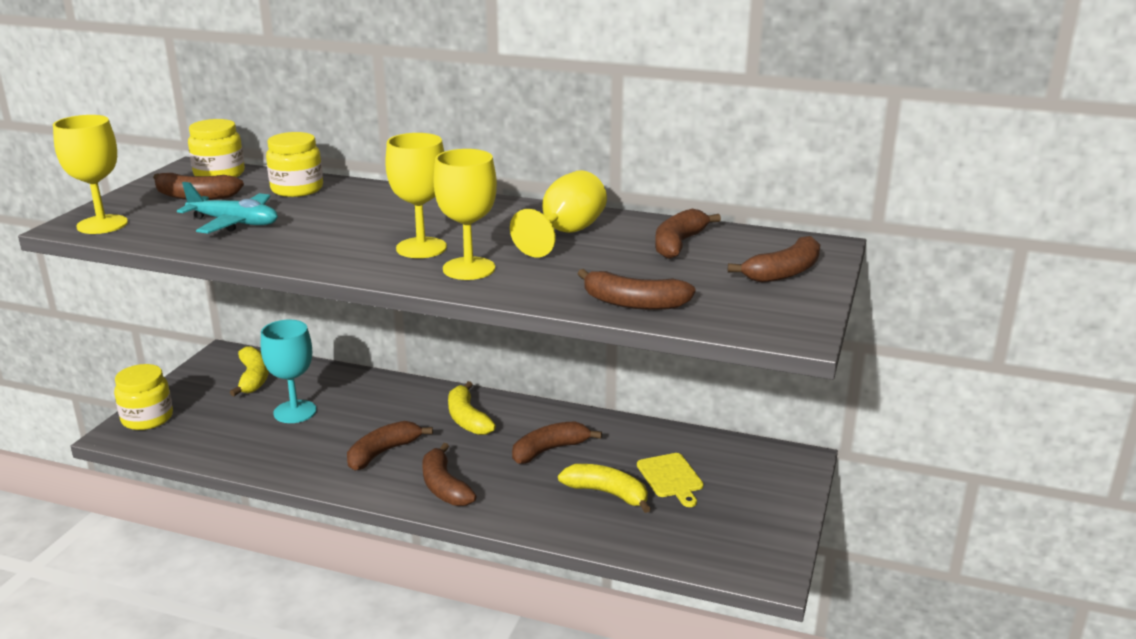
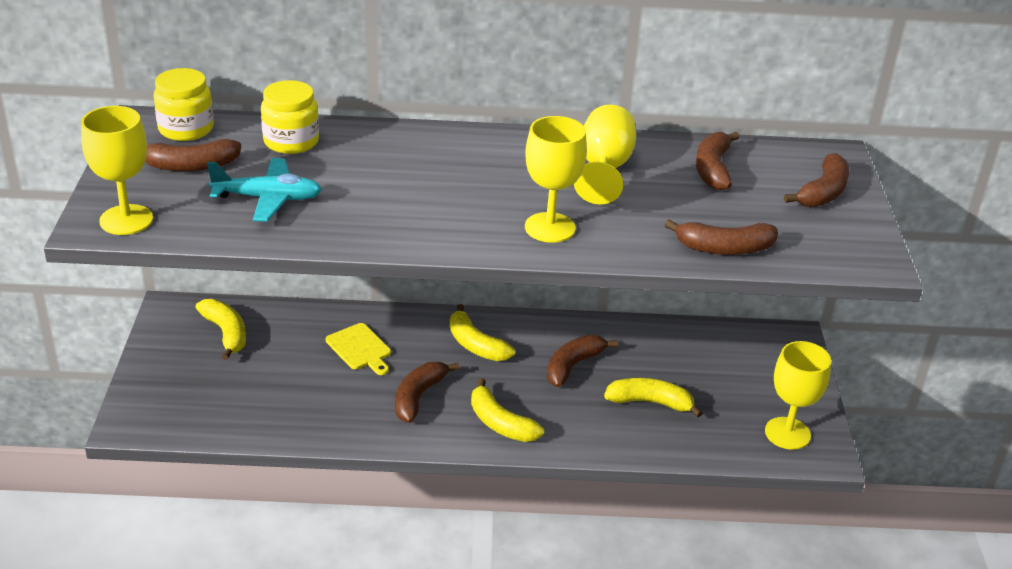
camera: 20 degrees left, 10 degrees up
yellow jar [114,364,173,430] -> none
turquoise goblet [261,320,317,423] -> none
yellow goblet [385,133,447,258] -> yellow goblet moved to [765,341,831,450]
brown banana [422,443,476,506] -> yellow banana [471,378,544,442]
yellow cutting board [637,453,704,507] -> yellow cutting board moved to [326,323,391,375]

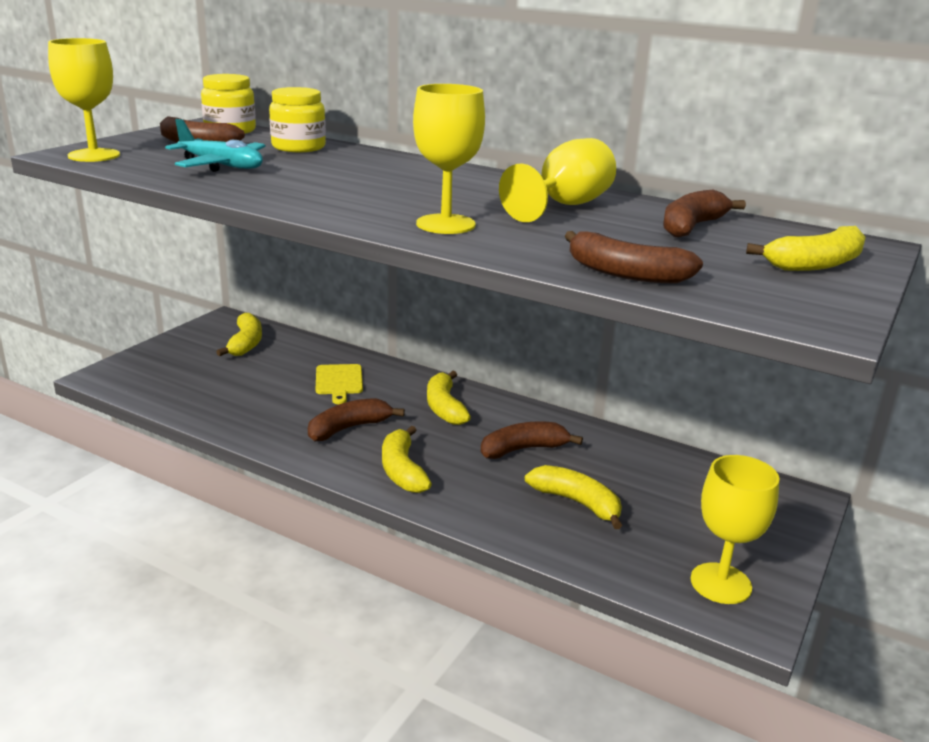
camera: 30 degrees right, 10 degrees down
brown banana [784,153,849,208] -> yellow banana [746,226,866,271]

